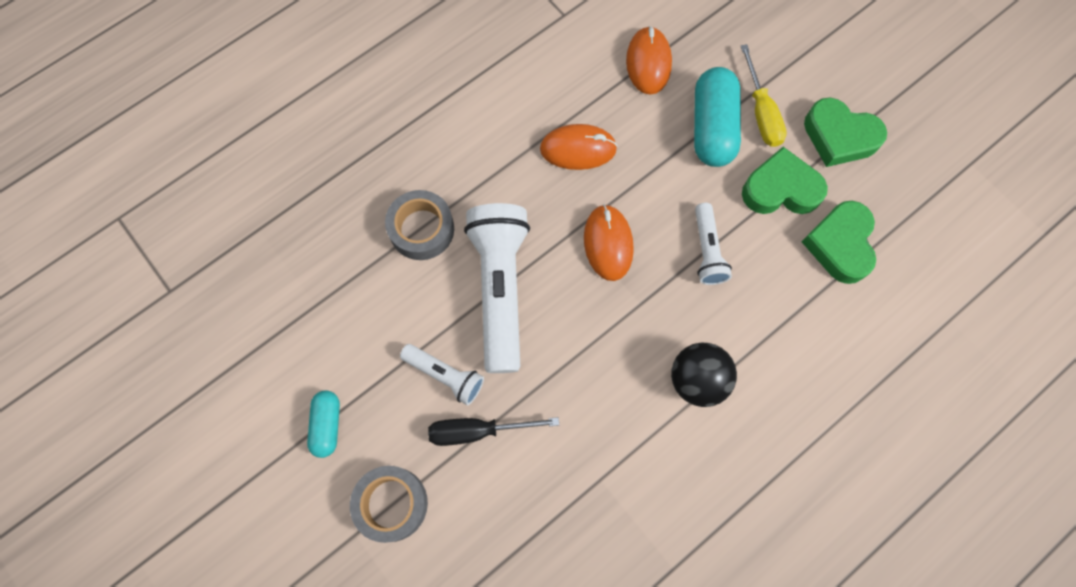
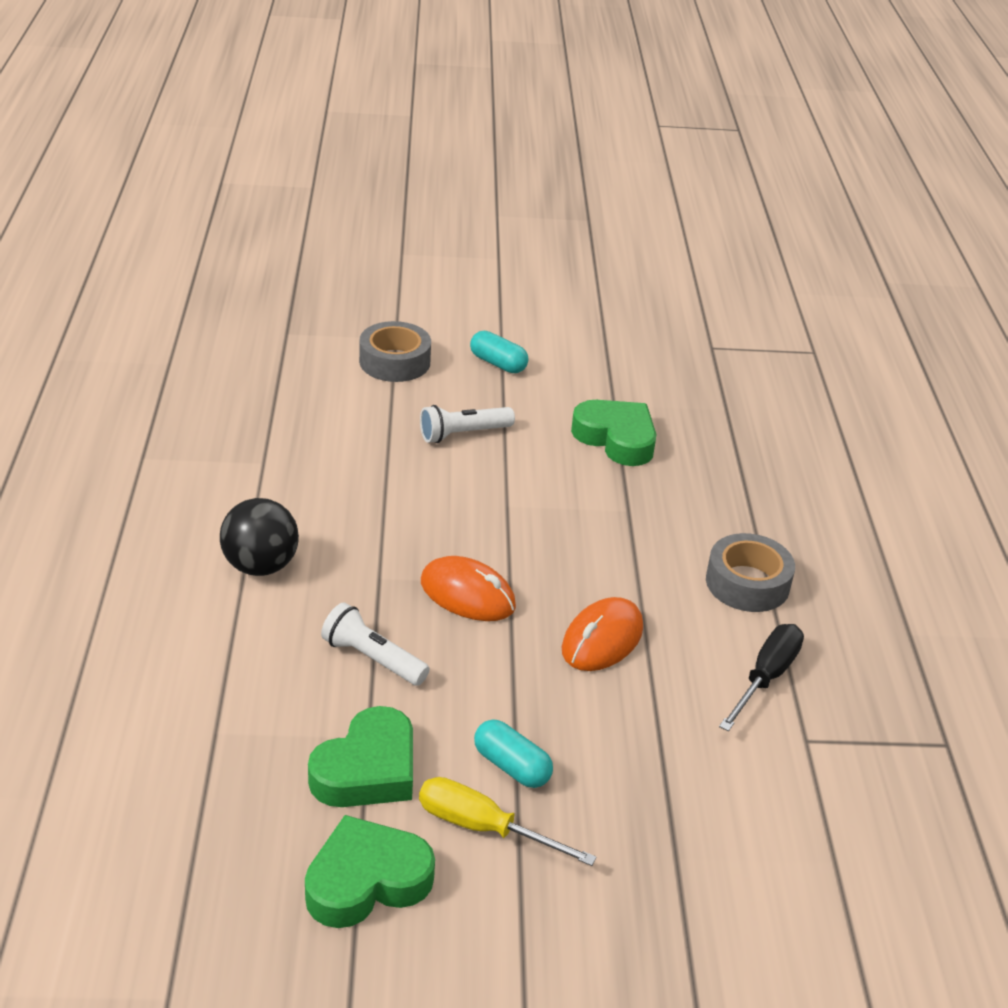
camera: 125 degrees right, 35 degrees down
grey tape [385,190,454,260] -> grey tape moved to [706,533,795,612]
black screwdriver [428,417,559,446] -> black screwdriver moved to [719,624,804,731]
white flashlight [464,203,530,373] -> none
orange mouse [626,26,672,95] -> none
turquoise capsule [694,67,741,167] -> turquoise capsule [474,719,553,788], size x0.57
green heart [802,201,876,284] -> green heart moved to [571,400,657,466]

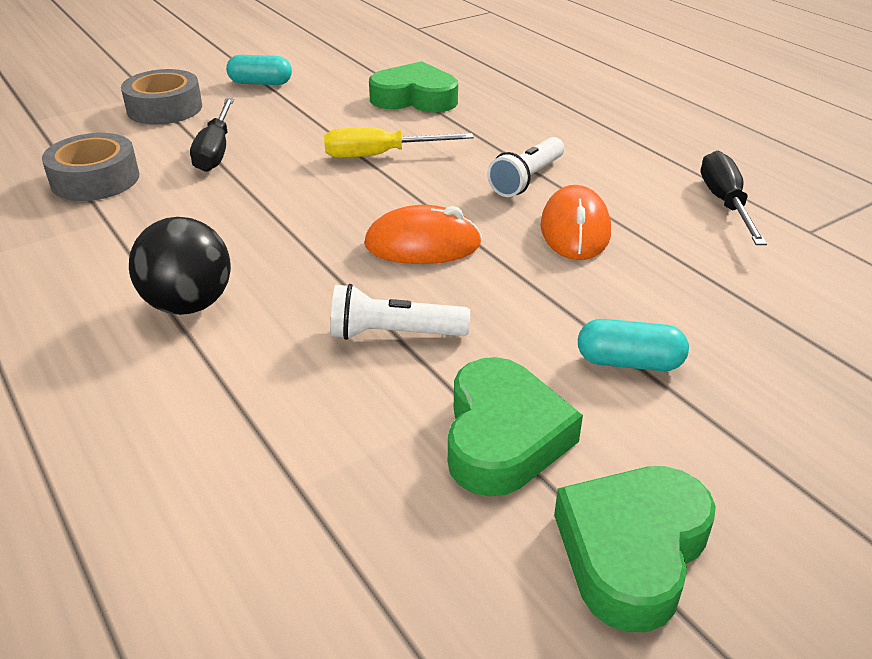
camera: 30 degrees left, 0 degrees up
yellow screwdriver [419,777,596,866] -> yellow screwdriver moved to [324,127,474,158]
white flashlight [420,405,515,443] -> white flashlight moved to [487,137,564,197]
grey tape [706,533,795,612] -> grey tape moved to [42,133,140,201]
none -> black screwdriver [190,98,234,172]

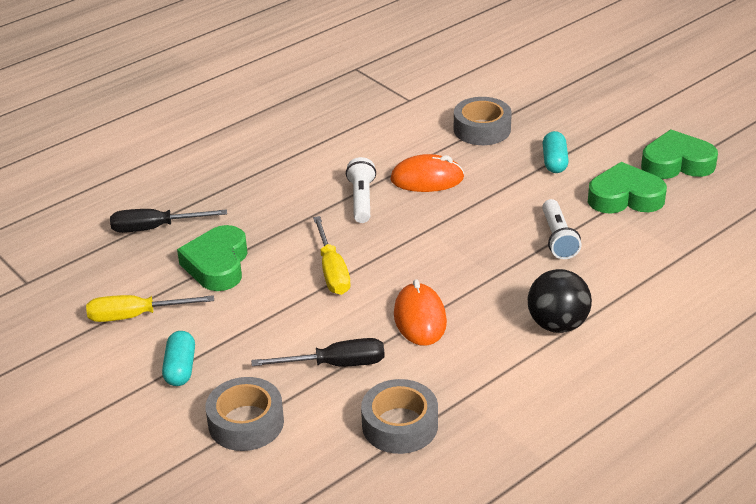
camera: 95 degrees left, 0 degrees up
orange mouse [364,205,482,264] -> orange mouse moved to [394,279,447,346]
white flashlight [487,137,564,197] -> white flashlight turned 120 degrees counterclockwise [346,157,376,223]
green heart [554,466,716,632] -> green heart turned 150 degrees clockwise [641,130,718,179]
black screwdriver [701,151,767,245] -> black screwdriver moved to [110,209,227,233]
none -> yellow screwdriver [86,295,214,322]
none -> grey tape [454,97,512,145]

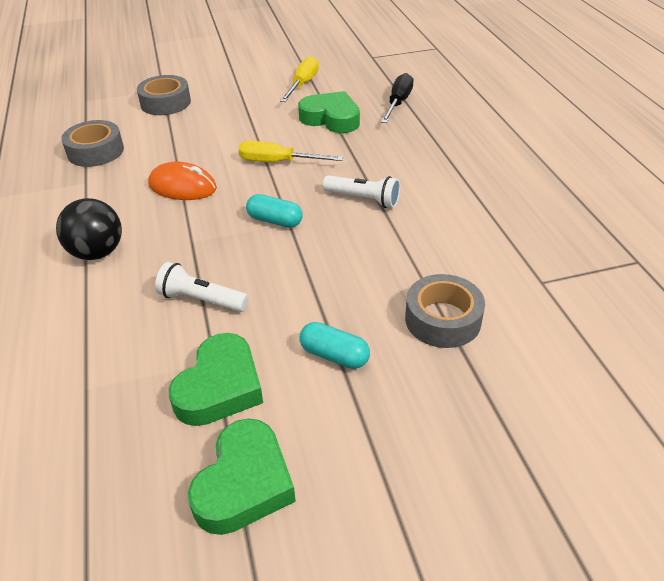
camera: 115 degrees right, 5 degrees up
turquoise capsule [162,331,195,386] -> turquoise capsule moved to [246,194,303,228]
black screwdriver [251,338,385,366] -> none
orange mouse [390,154,464,192] -> none

